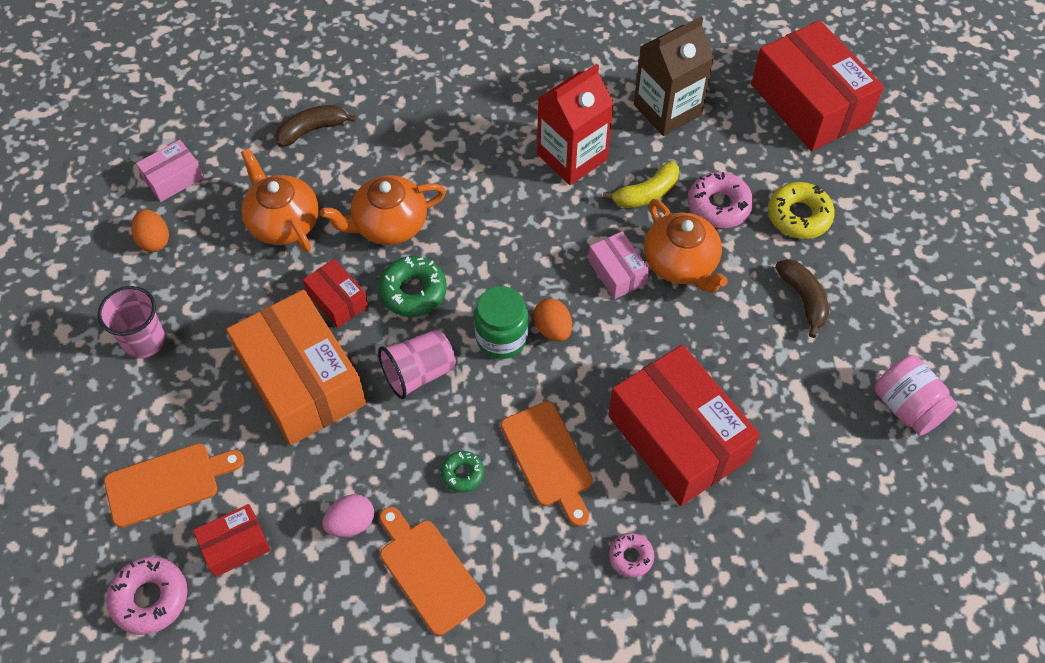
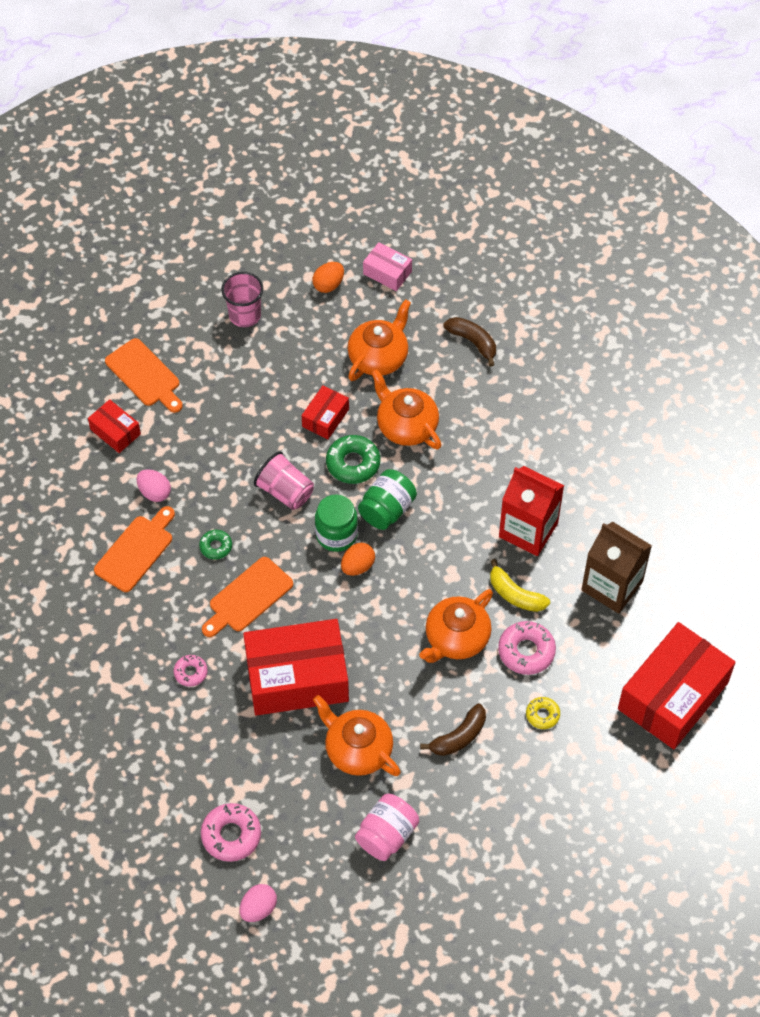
camera: 70 degrees right, 0 degrees up
pink donut [107,557,188,635] -> pink donut moved to [201,803,261,862]
orange box [226,289,366,446] -> none
pink box [588,231,649,299] -> none
red box [608,344,760,506] -> red box turned 45 degrees clockwise [243,619,349,716]
yellow donut [768,182,835,239] -> yellow donut [526,697,560,729], size x0.59
none -> pink egg [240,884,277,922]
none -> orange teapot [313,695,401,776]
none -> green jar [358,469,417,530]

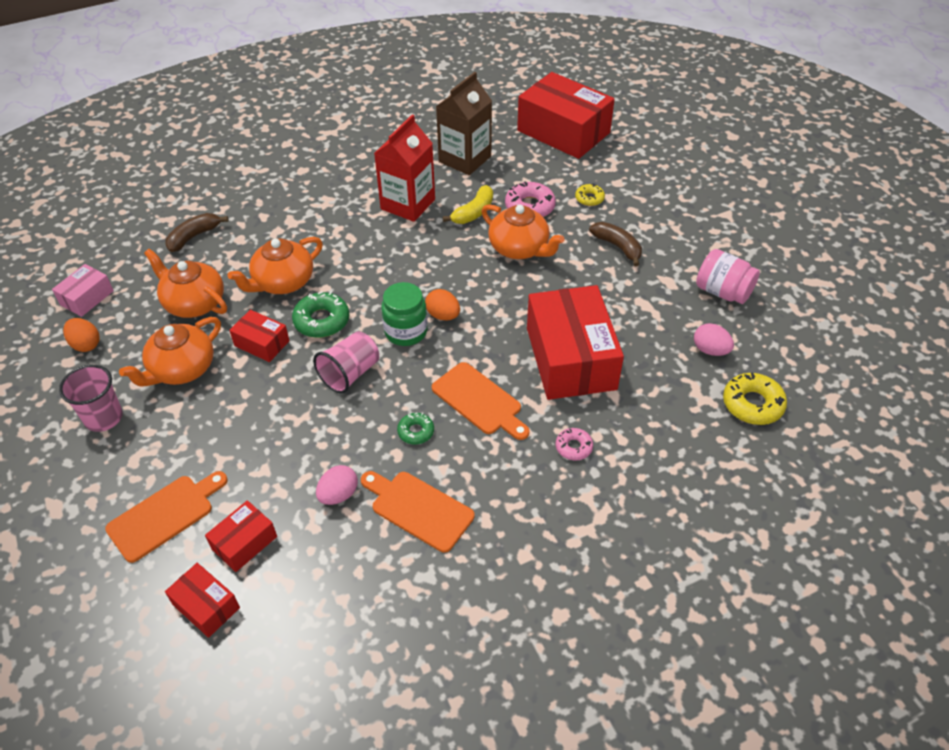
camera: 90 degrees left, 10 degrees down
pink donut [201,803,261,862] -> yellow donut [723,373,787,425]
pink egg [240,884,277,922] -> pink egg moved to [694,323,734,356]
orange teapot [313,695,401,776] -> orange teapot moved to [119,317,221,386]
green jar [358,469,417,530] -> none
none -> red box [165,563,240,638]

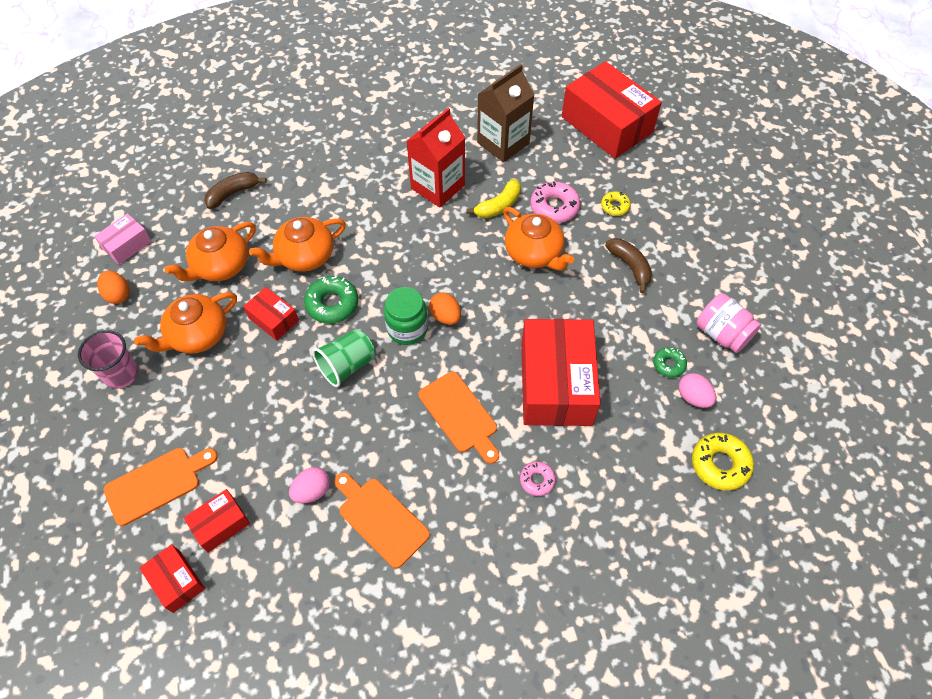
camera: 10 degrees right, 10 degrees up
orange teapot [144,249,227,318] -> orange teapot turned 90 degrees counterclockwise [164,222,256,281]
pink cup [313,331,379,394] -> green cup [312,329,375,387]
green donut [397,413,434,445] -> green donut moved to [654,347,687,377]

